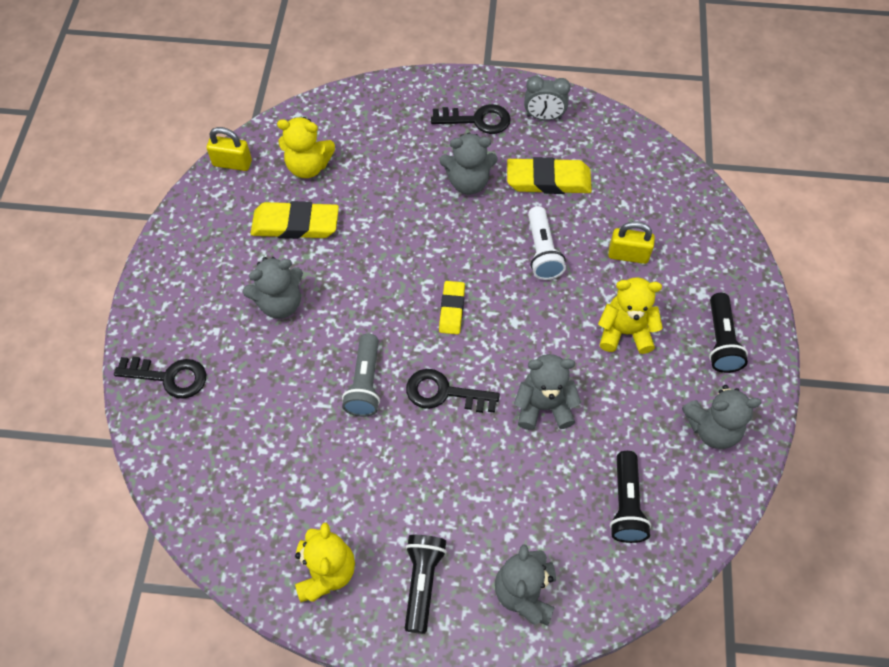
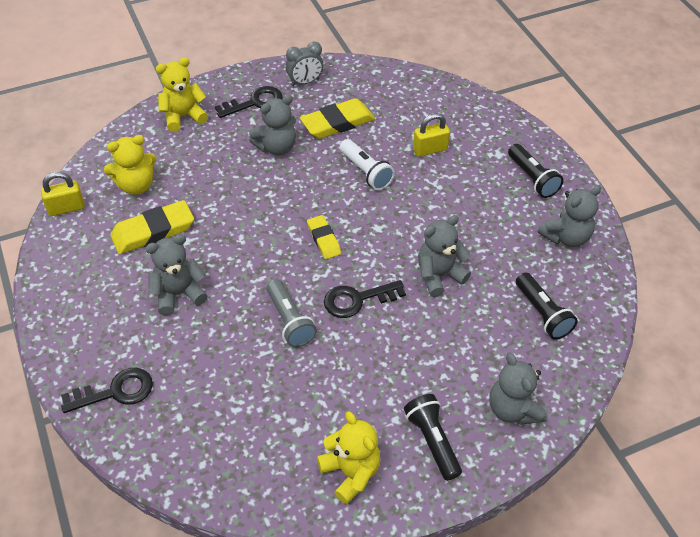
camera: 30 degrees left, 10 degrees down
grey teddy bear [243,257,303,319] -> grey teddy bear turned 150 degrees counterclockwise [145,234,207,316]
yellow teddy bear [598,277,663,354] -> yellow teddy bear moved to [156,57,208,132]

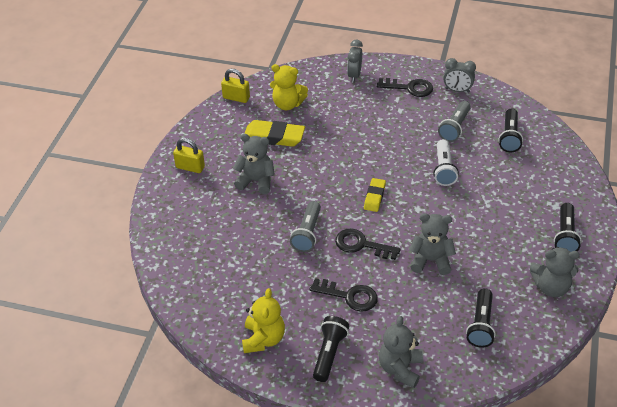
camera: 40 degrees right, 5 degrees down
black key [61,368,153,413] -> black key moved to [309,278,378,312]
yellow teddy bear [156,57,208,132] -> grey clock [347,40,363,82]
grey teddy bear [249,95,296,155] -> none
yellow eraser [300,98,375,139] -> grey flashlight [438,101,471,142]
yellow padlock [413,113,450,157] -> yellow padlock moved to [173,138,205,173]
none -> black flashlight [499,109,523,152]

